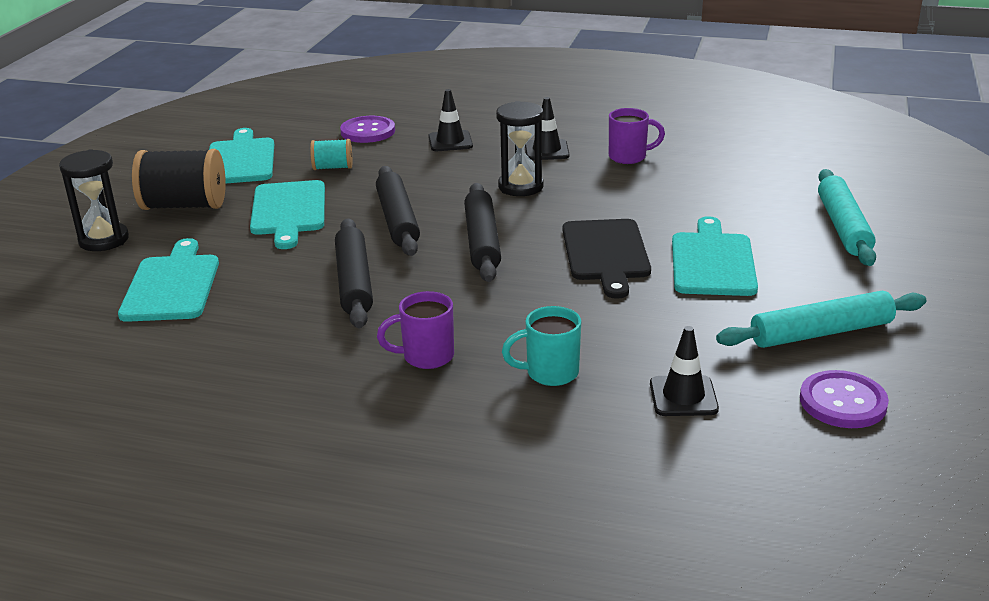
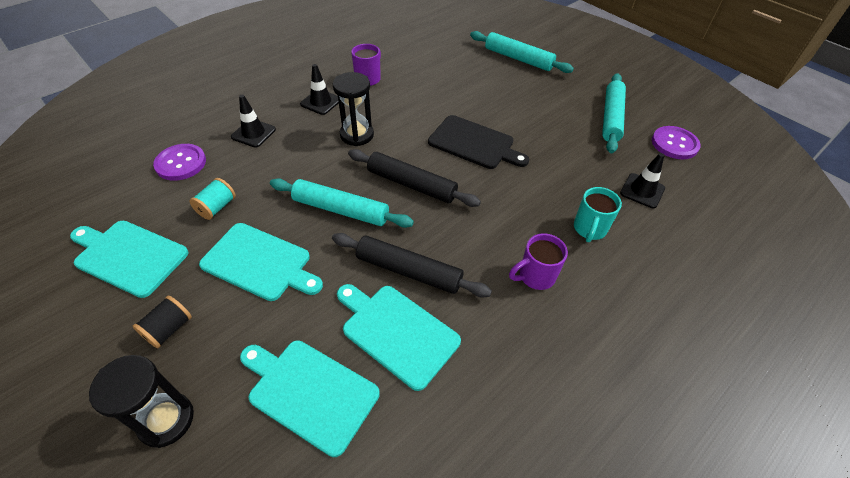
camera: 60 degrees left, 20 degrees up
black spool [132,149,226,210] -> black spool [133,296,192,348], size x0.53
black rolling pin [376,166,420,256] -> turquoise rolling pin [270,178,414,228]
purple mug [377,291,454,369] -> purple mug turned 45 degrees clockwise [509,233,568,290]
turquoise cutting board [672,216,758,296] -> turquoise cutting board moved to [337,284,461,391]

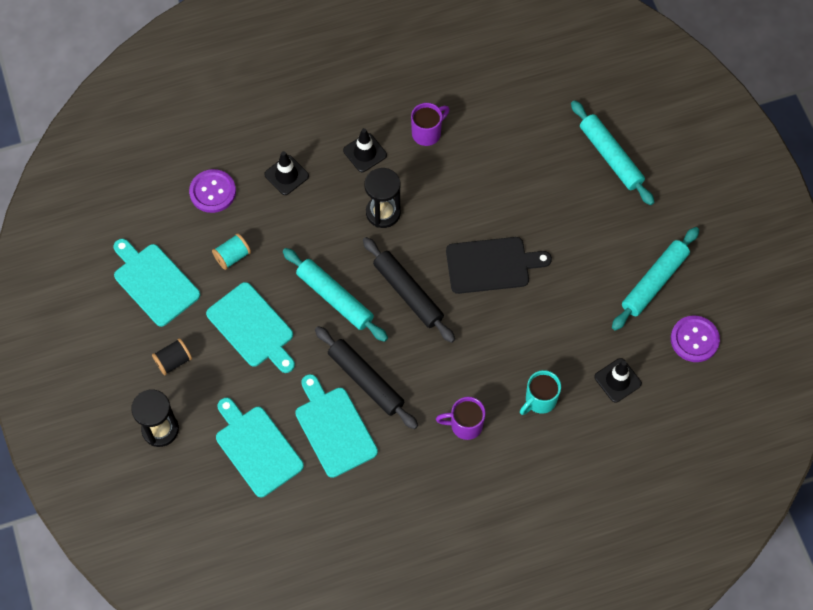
camera: 25 degrees right, 15 degrees up
black cutting board [428,115,530,169] -> black cutting board turned 60 degrees counterclockwise [446,237,552,294]

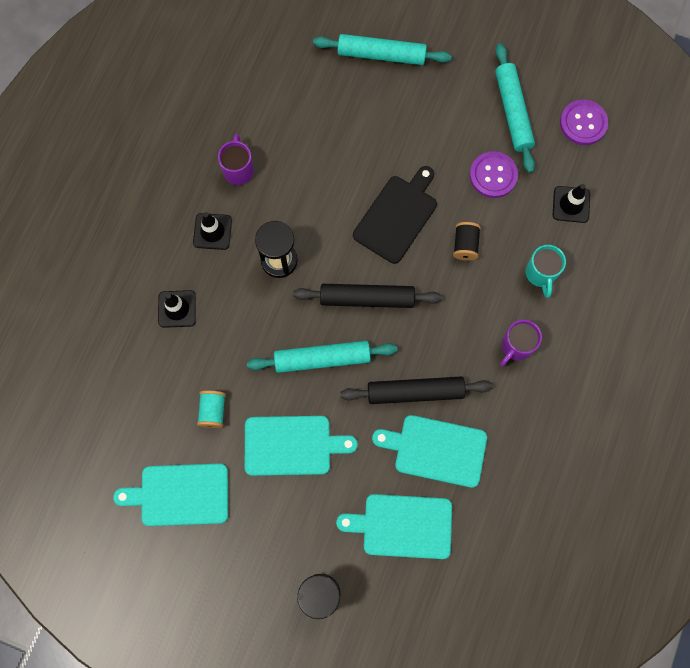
camera: 50 degrees left, 10 degrees up
black spool [152,338,192,375] -> black spool moved to [453,222,481,261]
purple button [189,169,236,213] -> purple button moved to [470,151,518,198]

